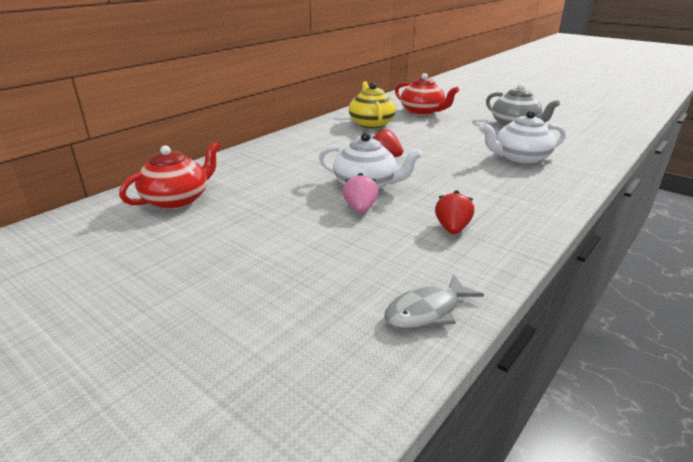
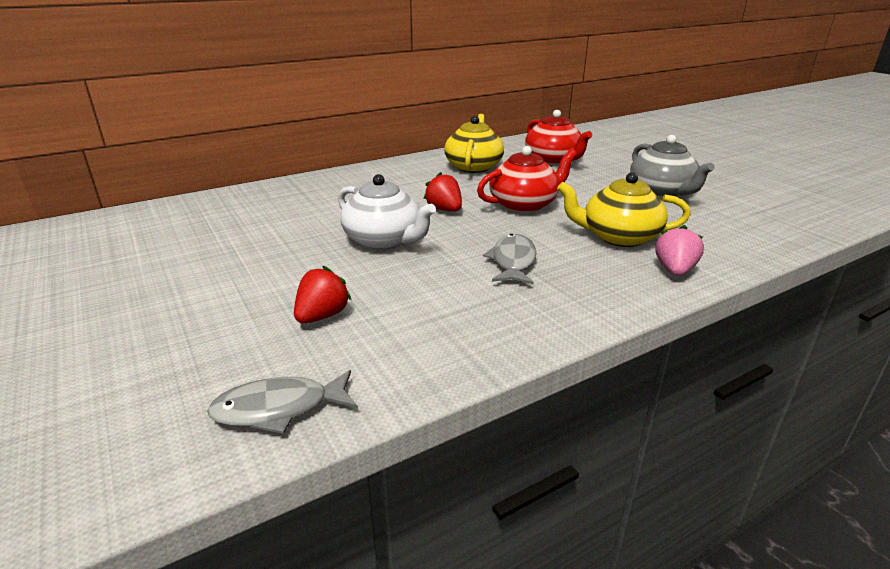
camera: 20 degrees right, 0 degrees up
red teapot [119,142,220,209] -> red teapot moved to [477,146,577,213]
pink strawberry [343,173,378,213] -> pink strawberry moved to [655,225,704,276]
red strawberry [435,190,474,234] -> red strawberry moved to [294,266,351,323]
white teapot [481,111,566,165] -> yellow teapot [557,172,691,247]
none -> grey fish [483,234,536,285]

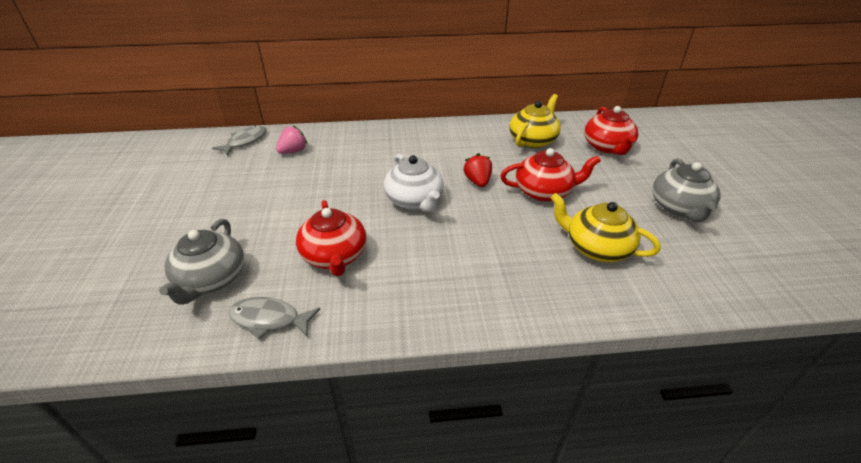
camera: 25 degrees right, 10 degrees up
red strawberry [294,266,351,323] -> red teapot [296,200,366,276]
grey fish [483,234,536,285] -> grey fish moved to [212,125,267,156]
pink strawberry [655,225,704,276] -> pink strawberry moved to [276,125,308,154]
none -> grey teapot [159,219,244,305]

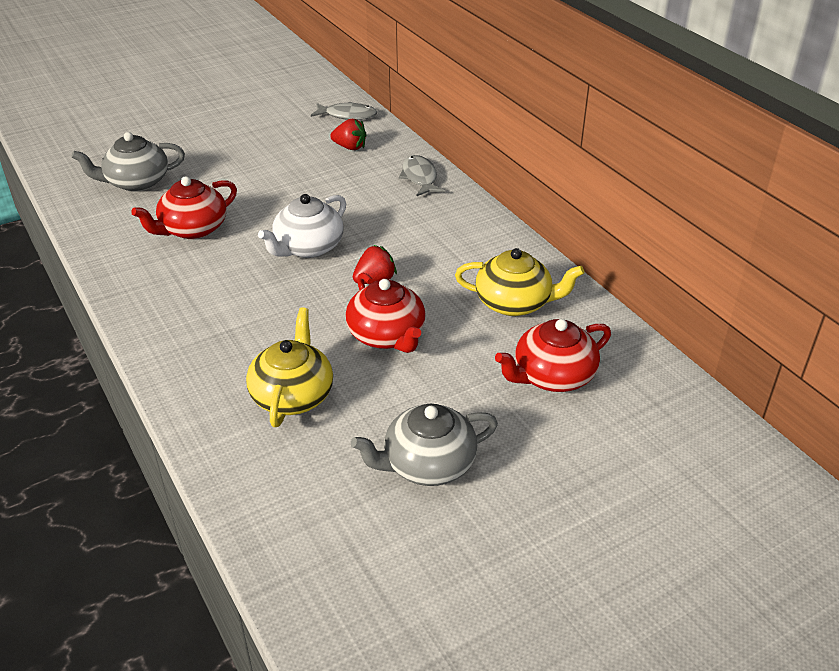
camera: 65 degrees right, 0 degrees up
grey fish [229,297,320,339] -> grey fish moved to [399,155,445,196]
pink strawberry [276,125,308,154] -> red strawberry [330,119,367,150]

